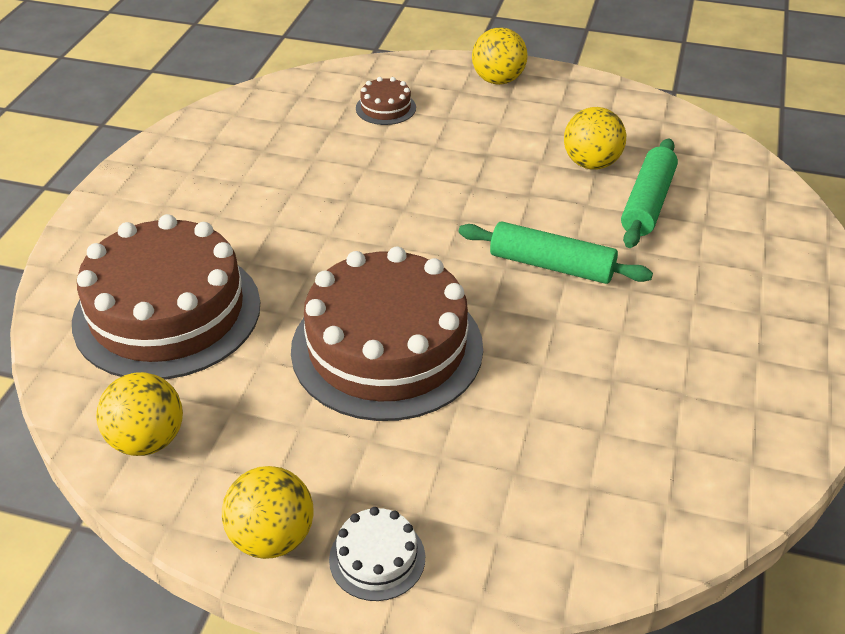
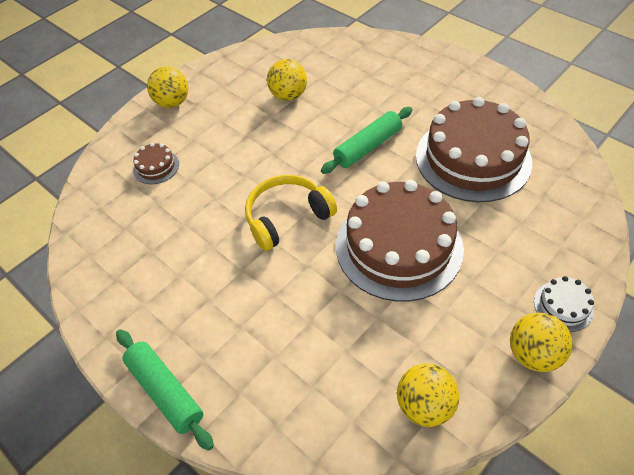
camera: 60 degrees left, 10 degrees up
brown cake [72,214,260,380] -> brown cake moved to [416,97,532,202]
green rolling pin [621,138,678,248] -> green rolling pin moved to [116,329,214,451]
none -> yellow headphones [245,175,337,251]

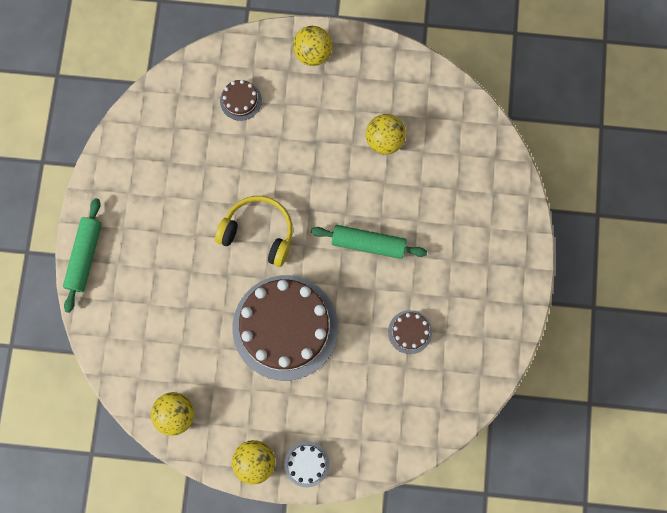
camera: 50 degrees right, 25 degrees up
brown cake [416,97,532,202] -> brown cake [388,310,432,354], size x0.41

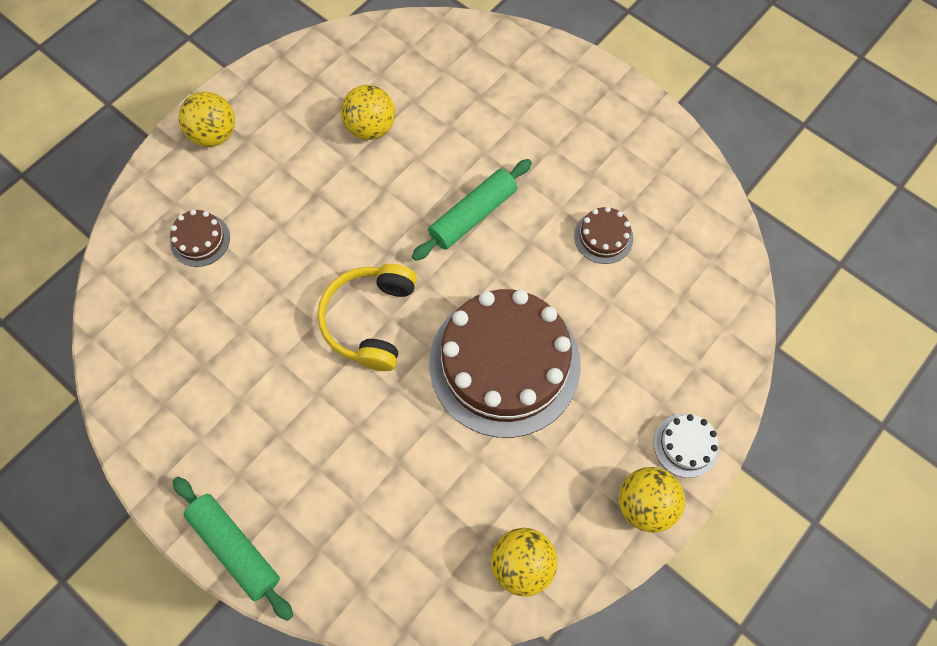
camera: 55 degrees left, 10 degrees down
yellow headphones [215,196,293,267] -> yellow headphones turned 45 degrees counterclockwise [317,264,417,371]

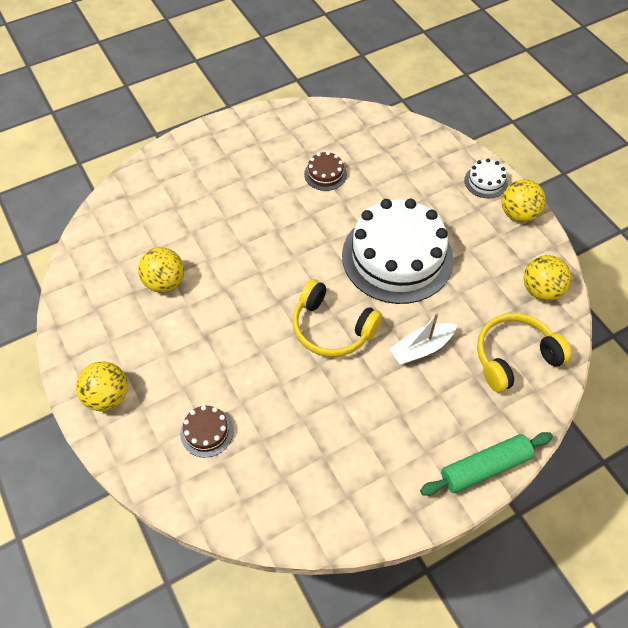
camera: 70 degrees left, 10 degrees down
green rolling pin [412,159,532,261] -> none
brown cake [429,289,581,438] -> white cake [342,199,453,304]
none -> white boat [389,313,457,365]
none -> yellow headphones [477,313,572,392]

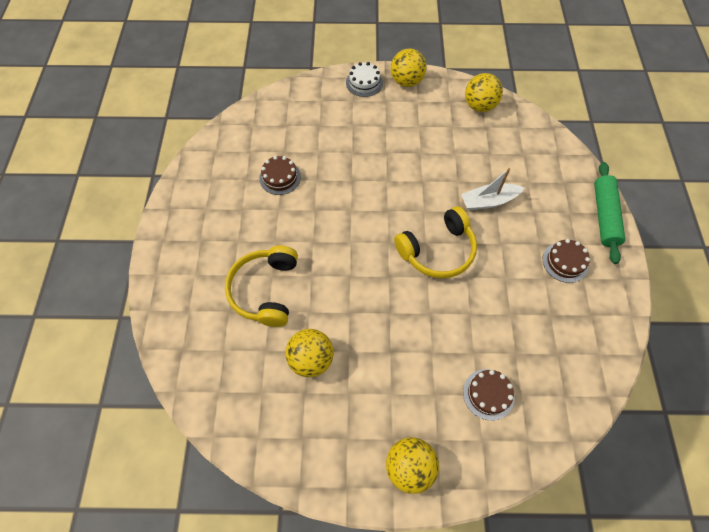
camera: 60 degrees left, 5 degrees up
white cake [342,199,453,304] -> none
white boat [389,313,457,365] -> white boat turned 75 degrees clockwise [461,168,524,210]
yellow headphones [477,313,572,392] -> yellow headphones moved to [225,245,298,327]
none -> brown cake [543,239,590,283]

